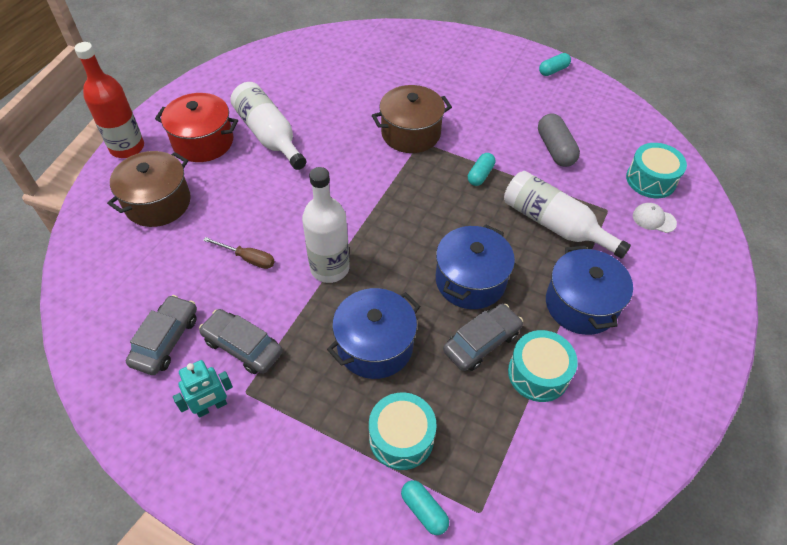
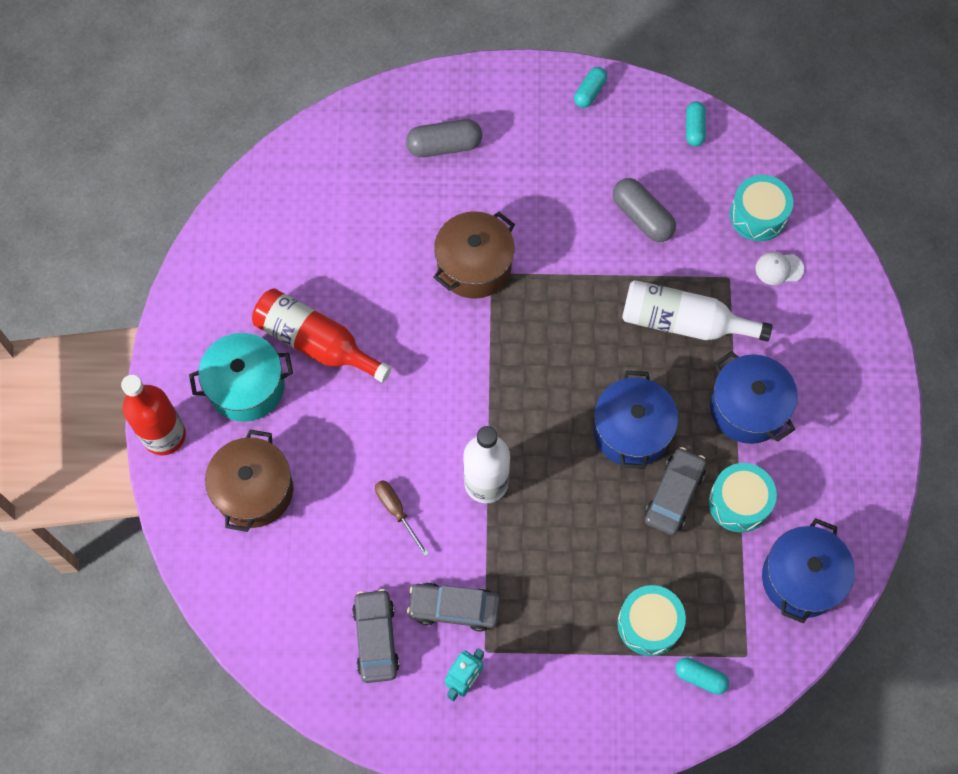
camera: 25 degrees left, 15 degrees up
red pot [155,93,238,162] -> turquoise pot [189,333,293,422]
brown screwdriver [203,237,275,269] -> brown screwdriver turned 120 degrees counterclockwise [375,480,429,557]
white bottle [230,82,306,170] -> red bottle [252,288,391,383]
blue pot [327,288,420,379] -> blue pot moved to [762,518,855,623]
turquoise capsule [468,153,495,186] -> turquoise capsule moved to [686,102,706,147]
none -> grey capsule [406,119,482,157]

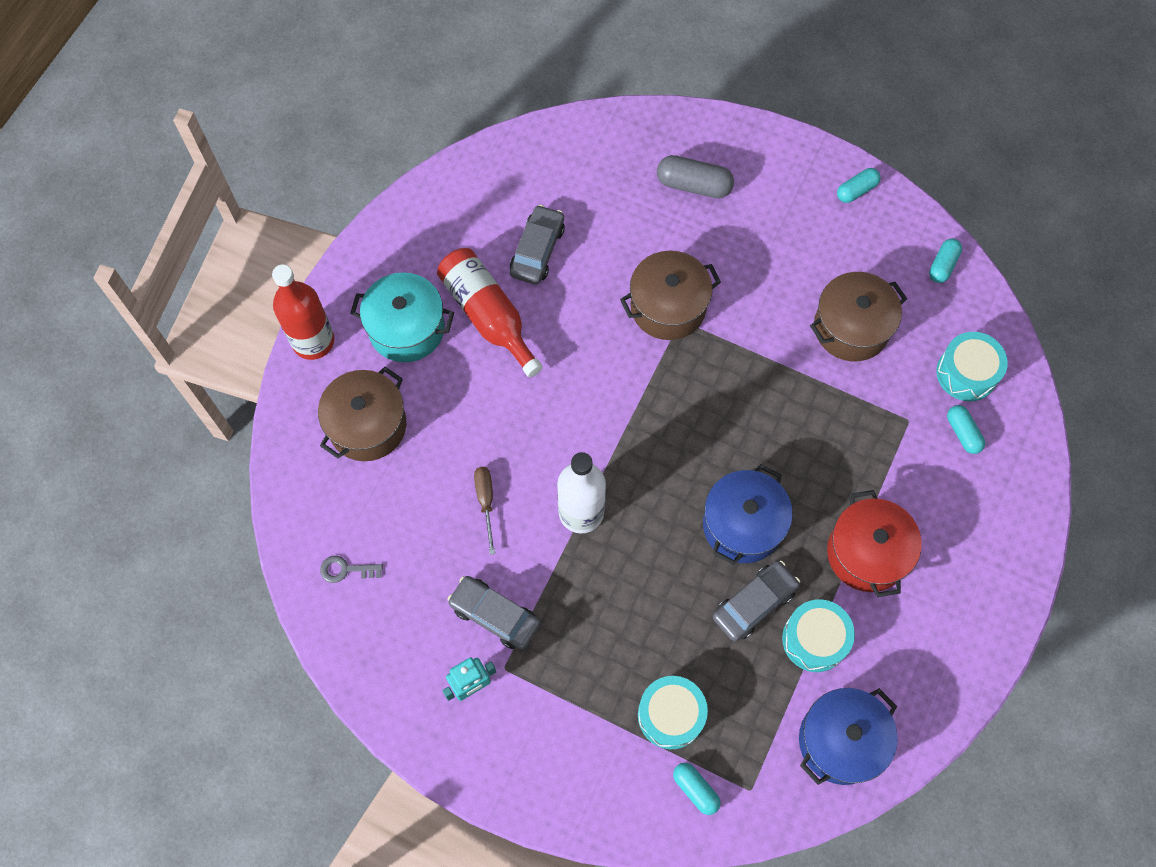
camera: 25 degrees right, 0 degrees up
grey car [352,589,400,683] -> grey car moved to [510,205,565,284]
grey capsule [613,178,676,242] -> brown pot [810,272,907,361]
white bottle [622,280,772,342] -> none
blue pot [710,351,797,444] -> red pot [827,490,922,597]
white cap [756,252,804,285] -> turquoise capsule [947,405,985,454]
none -> grey key [320,556,383,583]

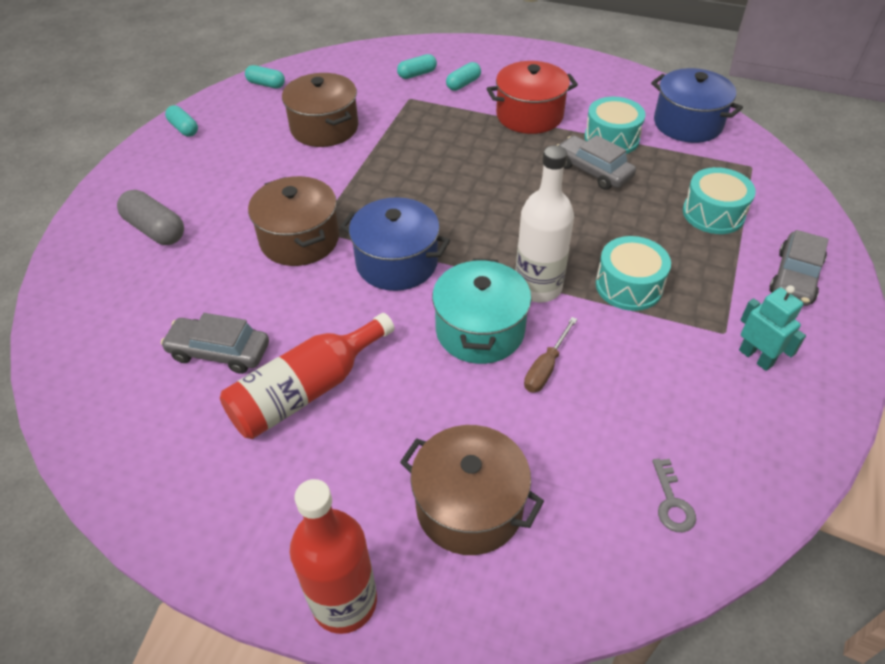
camera: 95 degrees left, 20 degrees down
turquoise pot [350,272,454,362] -> turquoise pot moved to [432,258,531,364]
grey car [447,576,540,650] -> grey car moved to [769,230,829,306]
brown screwdriver [474,467,495,555] -> brown screwdriver turned 45 degrees counterclockwise [524,317,577,393]
grey capsule [657,155,734,198] -> grey capsule turned 60 degrees counterclockwise [117,190,184,245]
turquoise capsule [673,763,720,815] -> turquoise capsule moved to [446,62,481,91]
blue pot [703,464,793,565] -> blue pot moved to [340,197,450,291]
turquoise drum [936,332,1008,401] -> turquoise drum moved to [596,236,671,311]

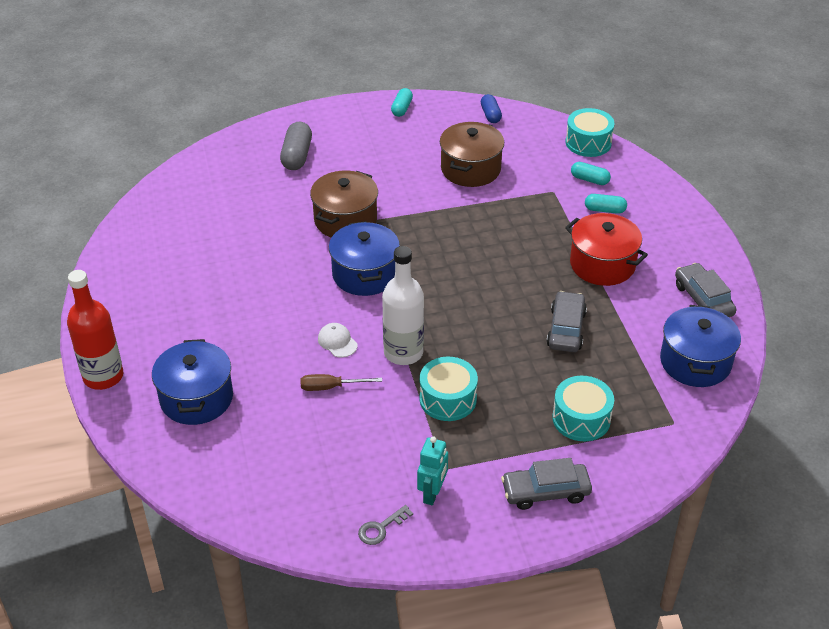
camera: 55 degrees right, 5 degrees down
grey car [161,313,269,374] -> grey car moved to [675,263,736,317]
red bottle [220,313,395,439] -> none
turquoise capsule [245,65,285,89] -> blue capsule [481,94,502,123]
brown pot [400,425,544,555] -> blue pot [152,339,233,425]
turquoise pot [432,258,531,364] -> white cap [318,323,358,357]
turquoise drum [584,97,646,154] -> turquoise drum moved to [566,108,614,157]
grey key [652,459,696,532] -> grey key moved to [358,505,413,545]

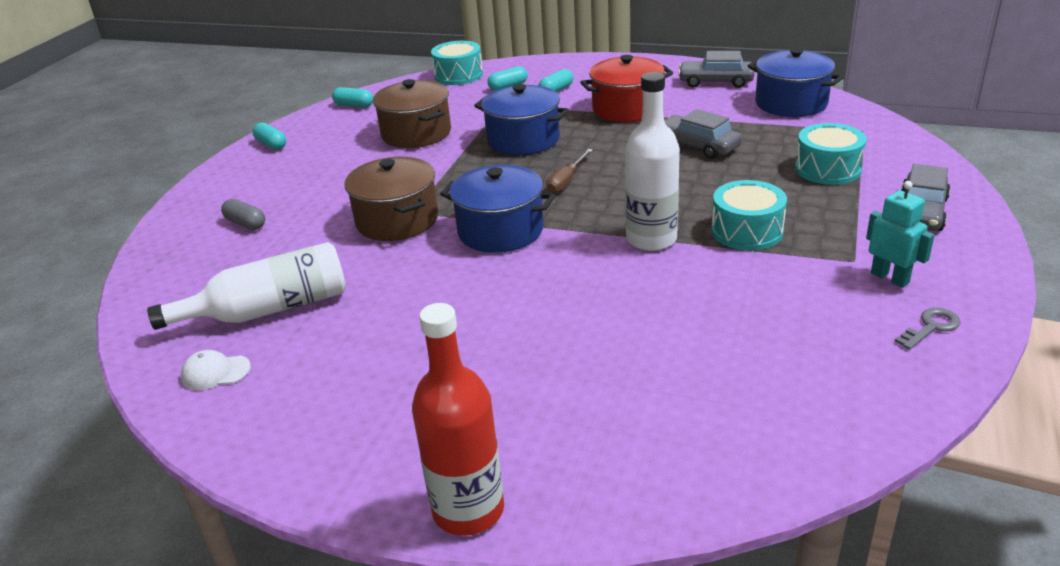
camera: 55 degrees left, 10 degrees down
blue pot [152,339,233,425] -> blue pot moved to [474,84,569,155]
grey capsule [280,122,312,170] -> grey capsule [221,199,265,230], size x0.63
brown screwdriver [301,374,382,391] -> brown screwdriver moved to [546,149,593,194]
white cap [318,323,358,357] -> white cap moved to [181,350,251,390]
grey key [358,505,413,545] -> grey key turned 120 degrees counterclockwise [895,308,961,350]
blue capsule [481,94,502,123] -> turquoise capsule [332,87,373,108]
none -> white bottle [147,242,346,330]

